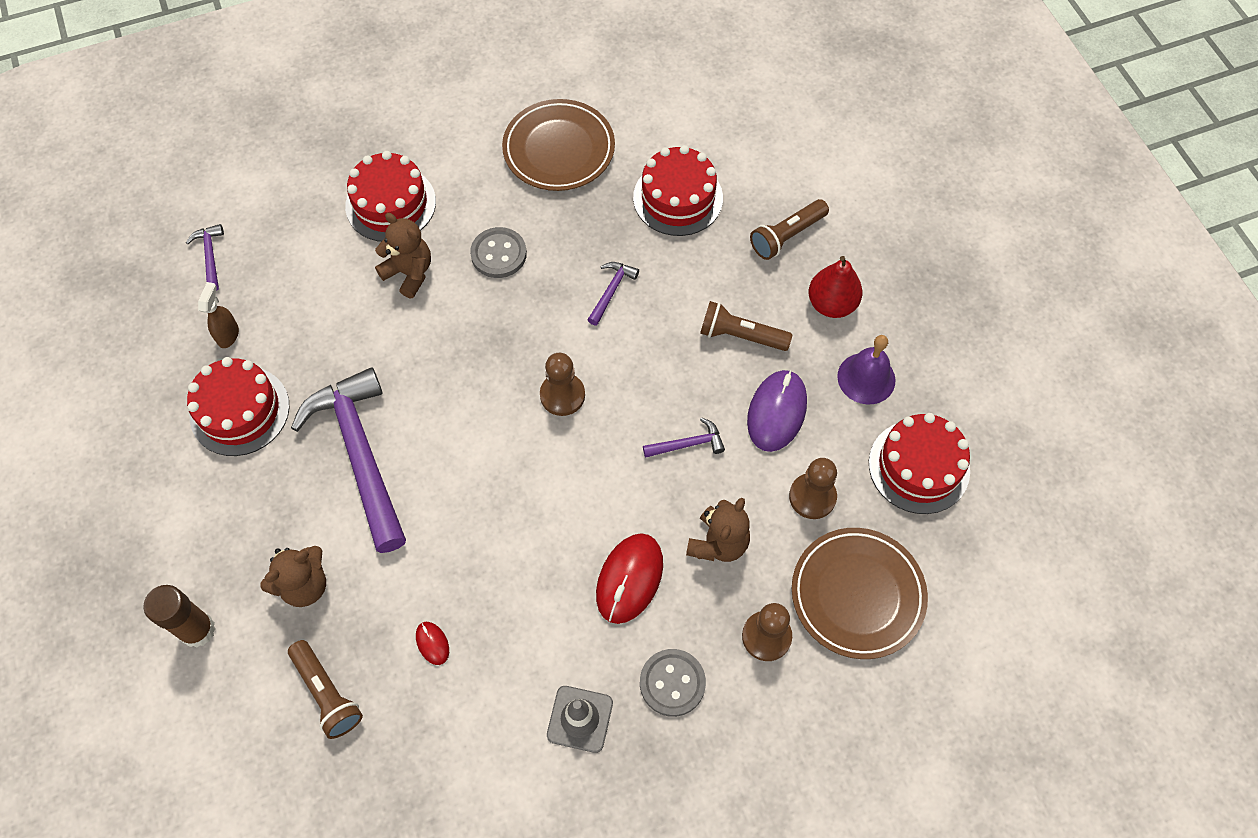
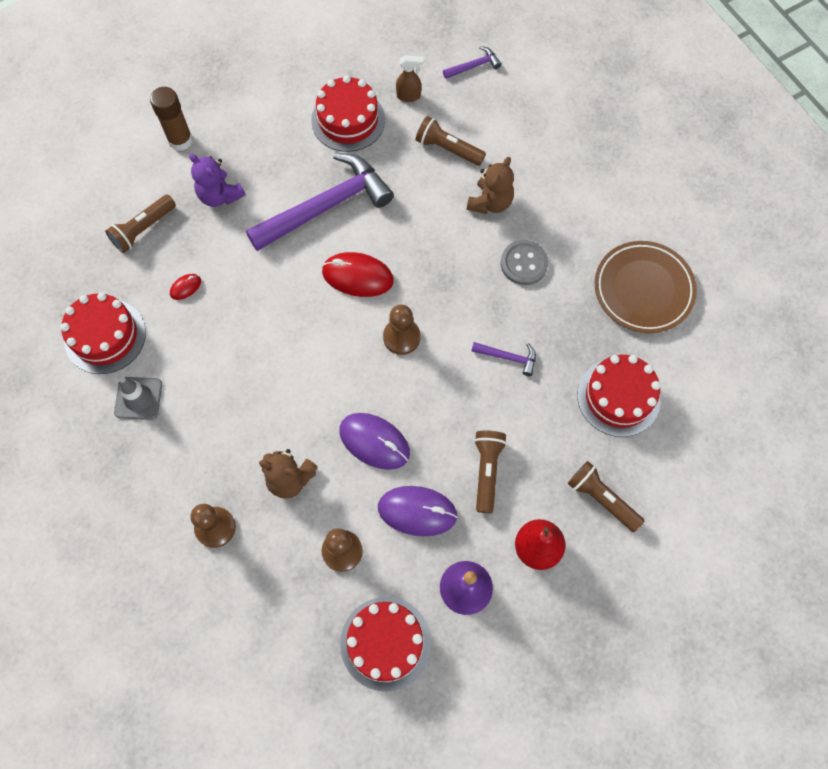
camera: 80 degrees right, 5 degrees up
brown teddy bear [260,546,326,607] -> purple teddy bear [189,153,246,207]
red cake [345,151,436,242] -> red cake moved to [60,293,146,374]
red mouse [596,533,663,624] -> red mouse moved to [322,252,394,297]
grey button [640,649,706,717] -> none
purple hammer [643,417,725,458] -> purple mouse [339,413,410,470]
brown plate [792,528,928,659] -> none
none -> brown flashlight [416,116,486,166]

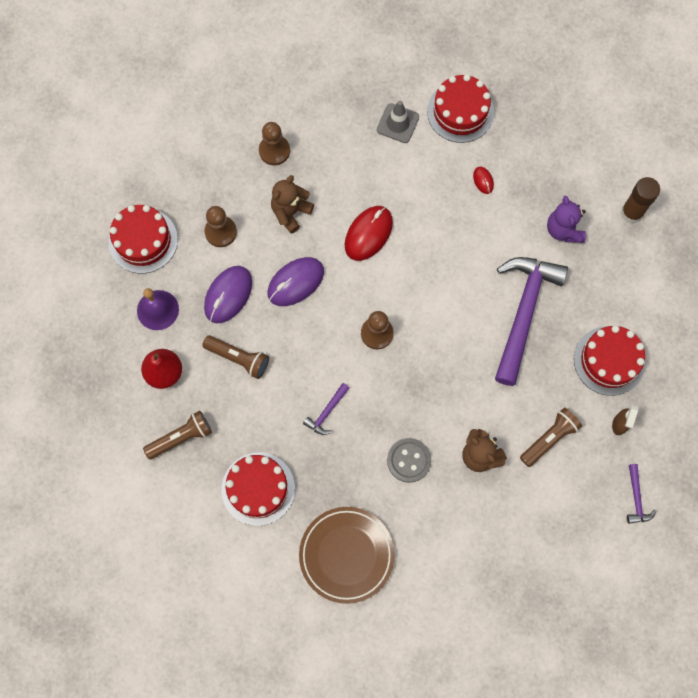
camera: 110 degrees right, 5 degrees up
brown flashlight [105,194,176,253] -> none
purple teddy bear [189,153,246,207] -> purple teddy bear turned 75 degrees counterclockwise [547,196,586,243]
purple hammer [246,153,394,251] -> purple hammer turned 150 degrees counterclockwise [495,257,568,386]
red mouse [322,252,394,297] -> red mouse moved to [345,206,393,261]

